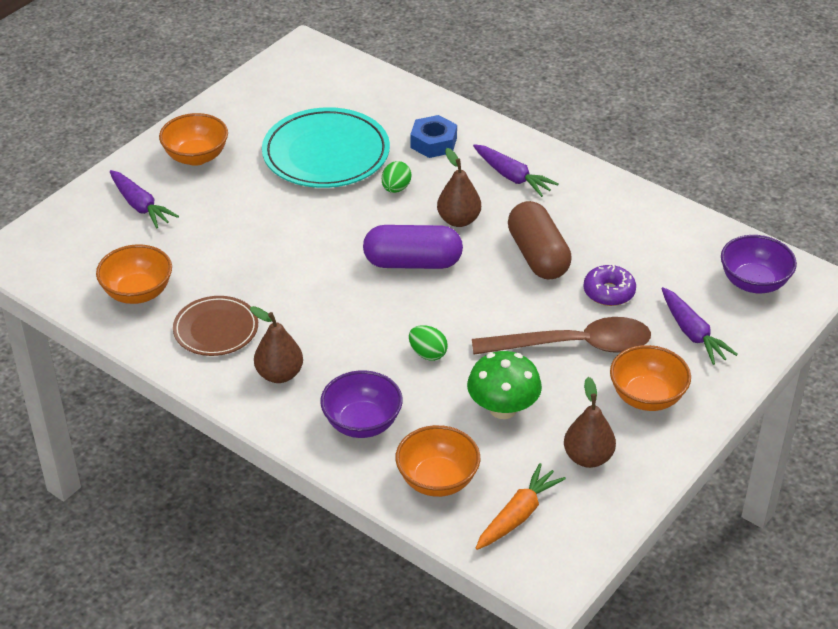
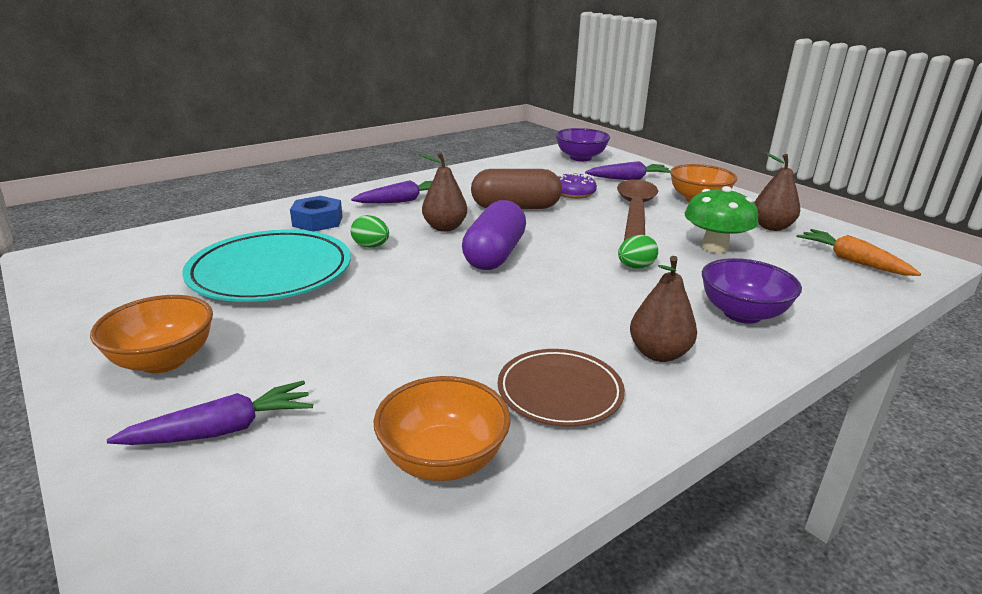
camera: 75 degrees left, 15 degrees down
orange bowl [395,425,480,497] -> none

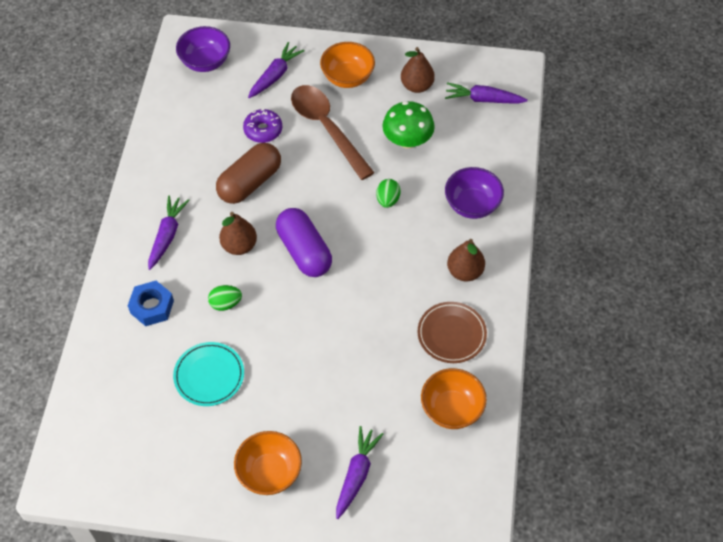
camera: 45 degrees left, 30 degrees up
turquoise plate [182,230,351,302] -> turquoise plate [173,342,244,406], size x0.59
orange carrot [796,229,921,276] -> purple carrot [445,82,528,104]

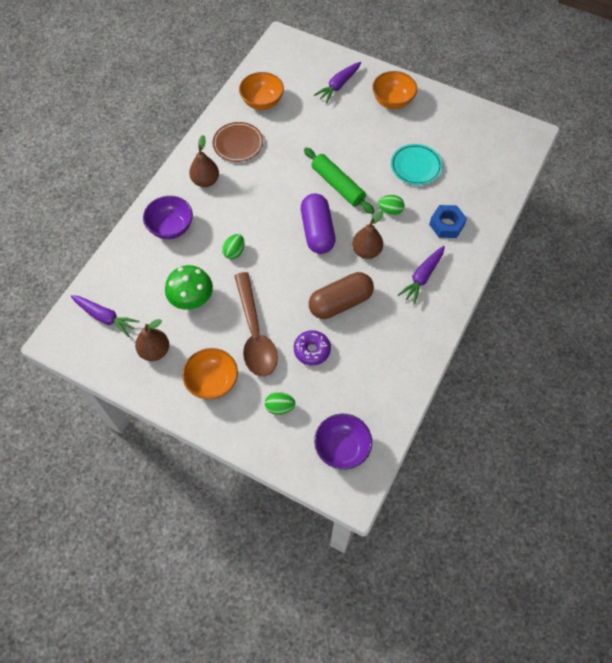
camera: 160 degrees left, 5 degrees up
purple carrot [248,42,305,98] -> green egg [265,392,295,415]
none -> green rolling pin [304,148,375,214]

